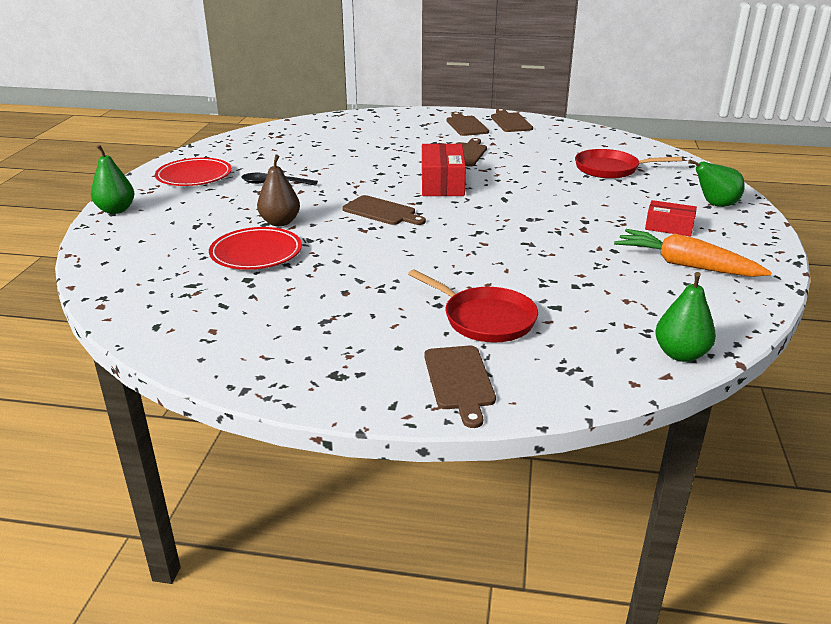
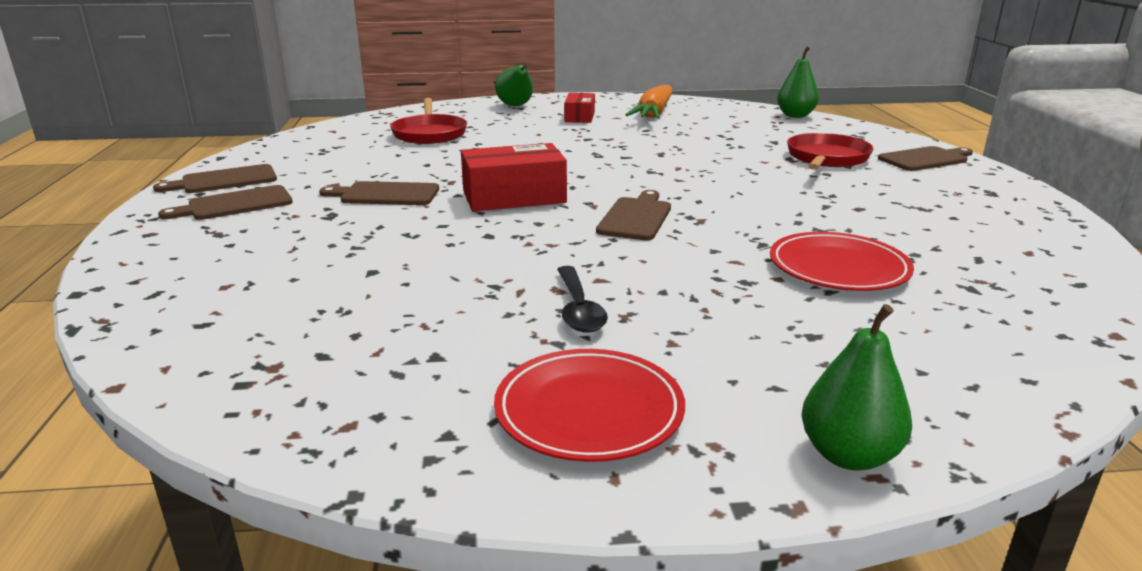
camera: 105 degrees left, 5 degrees down
brown pear [257,155,300,226] -> none

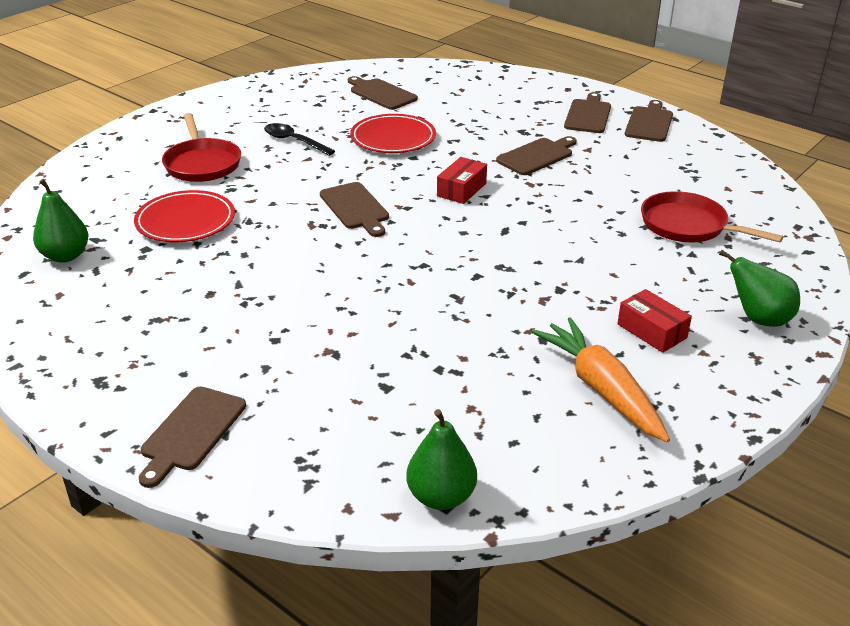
camera: 135 degrees right, 10 degrees up
red box [461,143,567,212] -> red box [437,157,487,204], size x0.60
red plate [494,349,685,462] -> red plate moved to [350,114,436,153]
red pan [787,133,873,170] -> red pan moved to [162,113,241,182]
green pear [801,304,912,470] -> green pear moved to [33,179,88,263]
none -> brown cutting board [348,76,418,110]

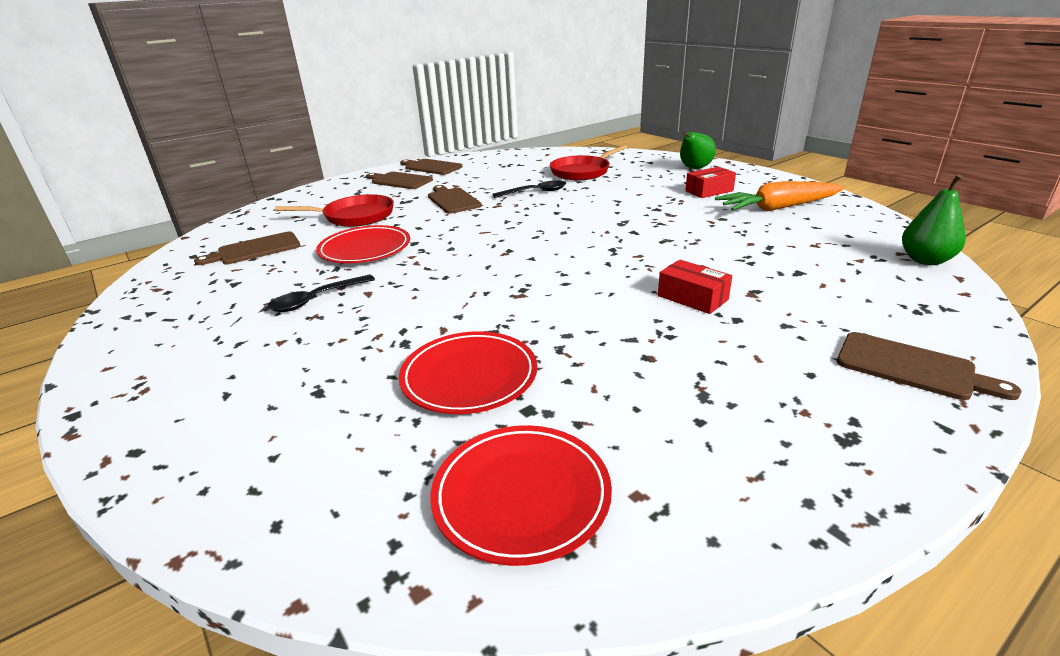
camera: 75 degrees left, 5 degrees down
green pear [33,179,88,263] -> red plate [430,425,612,566]
red pan [162,113,241,182] -> red pan moved to [275,194,394,227]
brown cutting board [320,182,389,237] -> none
red box [437,157,487,204] -> red box moved to [658,260,732,314]
none -> black spoon [493,180,566,198]

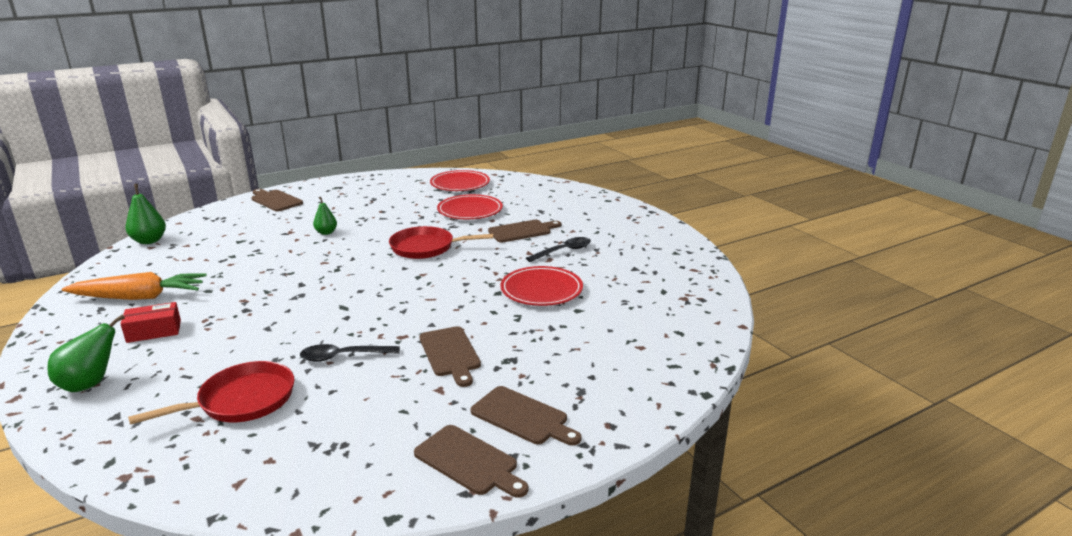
camera: 175 degrees left, 5 degrees down
brown cutting board [194,231,301,265] -> brown cutting board moved to [488,220,561,243]
red pan [275,194,394,227] -> red pan moved to [389,226,494,259]
red box [658,260,732,314] -> green pear [313,197,337,235]

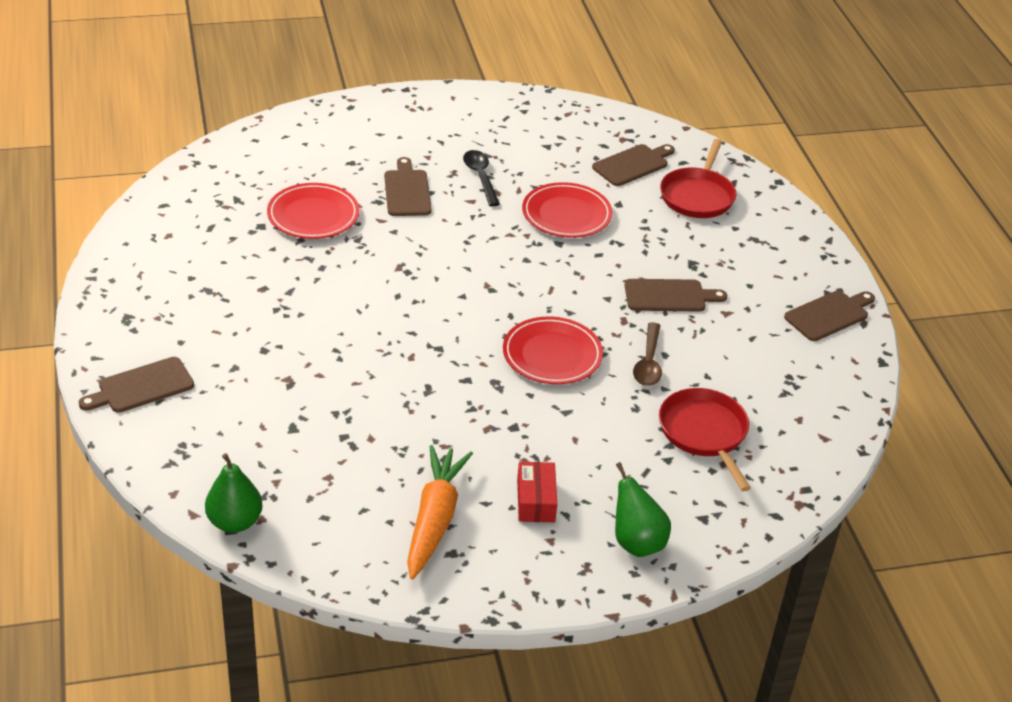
camera: 75 degrees left, 15 degrees up
black spoon [300,344,400,362] -> brown spoon [633,322,662,386]
green pear [313,197,337,235] -> none
red pan [389,226,494,259] -> red pan moved to [660,139,736,218]
red plate [430,170,490,191] -> red plate moved to [503,316,603,384]
brown cutting board [471,386,581,445] -> brown cutting board moved to [592,144,675,186]

